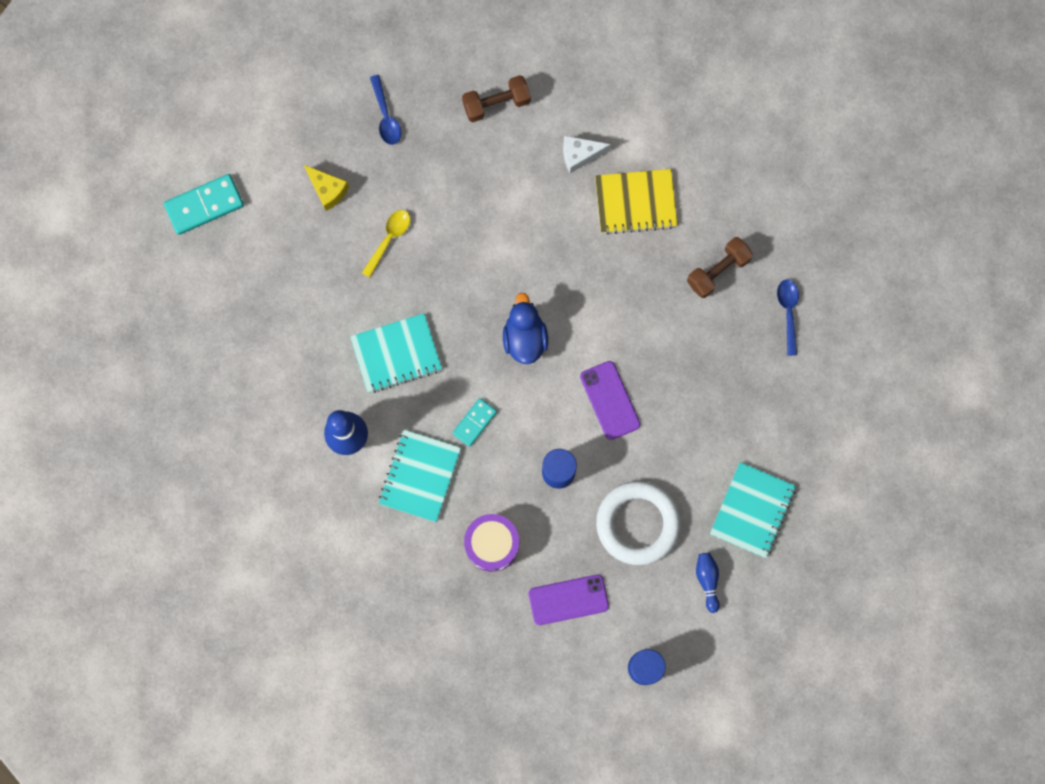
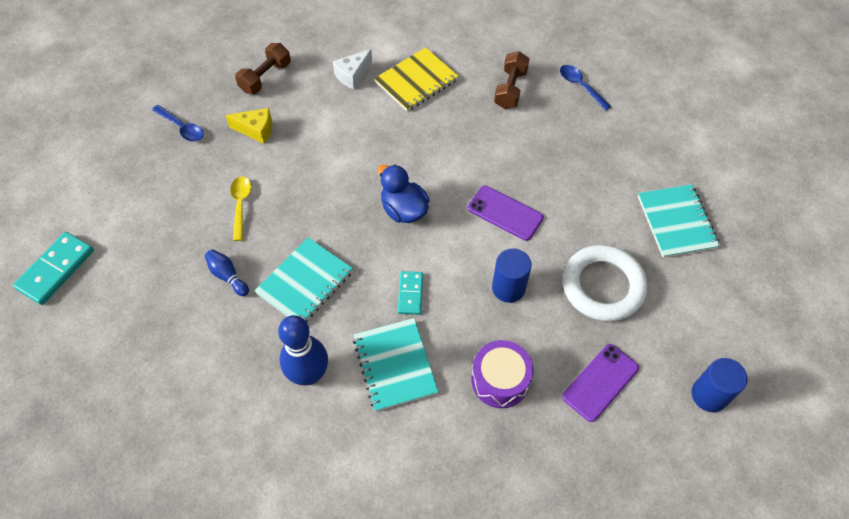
camera: 35 degrees left, 20 degrees down
yellow cheese [304,165,349,211] -> yellow cheese moved to [225,108,272,144]
blue bowling pin [696,553,720,613] -> blue bowling pin moved to [205,249,249,296]

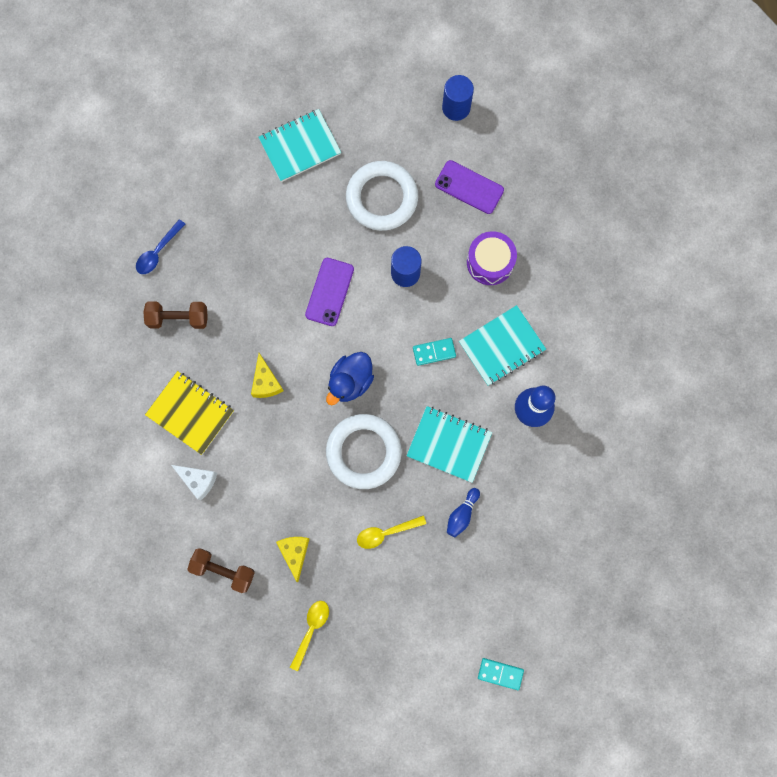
camera: 105 degrees left, 20 degrees up
turquoise domino [13,232,94,305] -> turquoise domino [478,658,524,690], size x0.61
blue spoon [152,105,204,142] -> yellow spoon [290,601,329,671]
none -> yellow cheese [251,353,284,398]
none -> white ring [326,414,402,489]

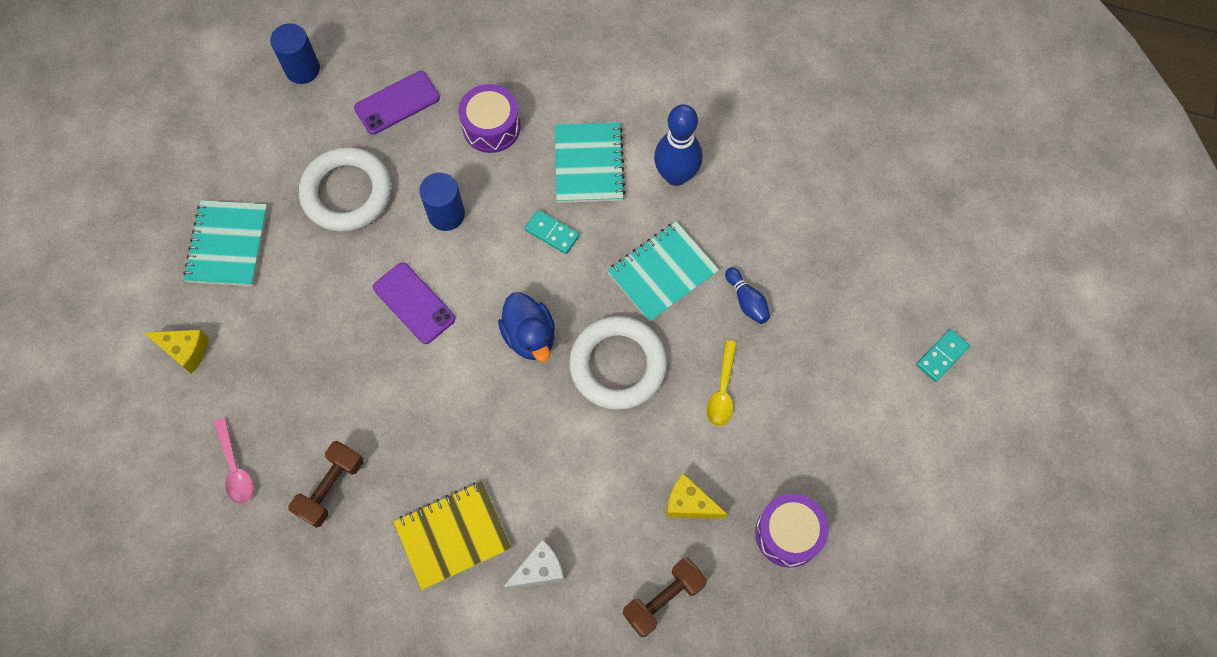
camera: 60 degrees left, 10 degrees down
blue spoon [136,219,186,274] -> pink spoon [214,417,253,504]
yellow cheese [251,353,284,398] -> yellow cheese moved to [143,330,209,374]
yellow spoon [290,601,329,671] -> purple drum [755,494,829,567]
turquoise domino [413,338,456,366] -> turquoise domino turned 75 degrees counterclockwise [525,210,580,254]

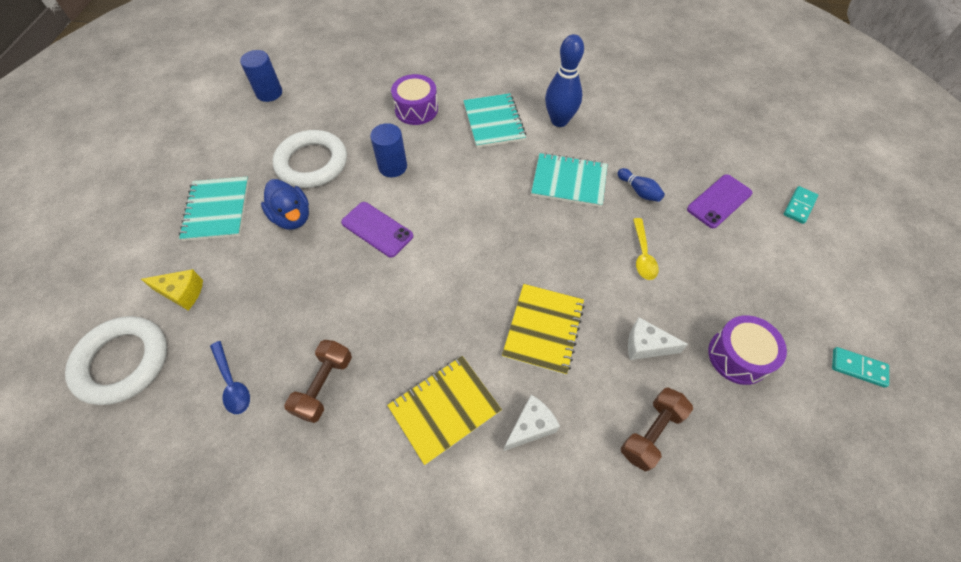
camera: 10 degrees left, 10 degrees down
pink spoon [214,417,253,504] -> blue spoon [210,341,250,414]
purple phone [354,71,440,135] -> purple phone moved to [687,174,753,228]
blue duck [498,292,555,362] -> blue duck moved to [261,179,309,229]
turquoise domino [525,210,580,254] -> turquoise domino moved to [832,347,889,388]
white ring [569,316,667,410] -> white ring moved to [65,316,167,405]
turquoise notebook [607,221,719,322] -> turquoise notebook turned 60 degrees clockwise [531,153,608,207]
yellow cheese [666,473,727,519] -> white cheese [628,317,689,360]
none -> yellow notebook [502,284,585,375]

